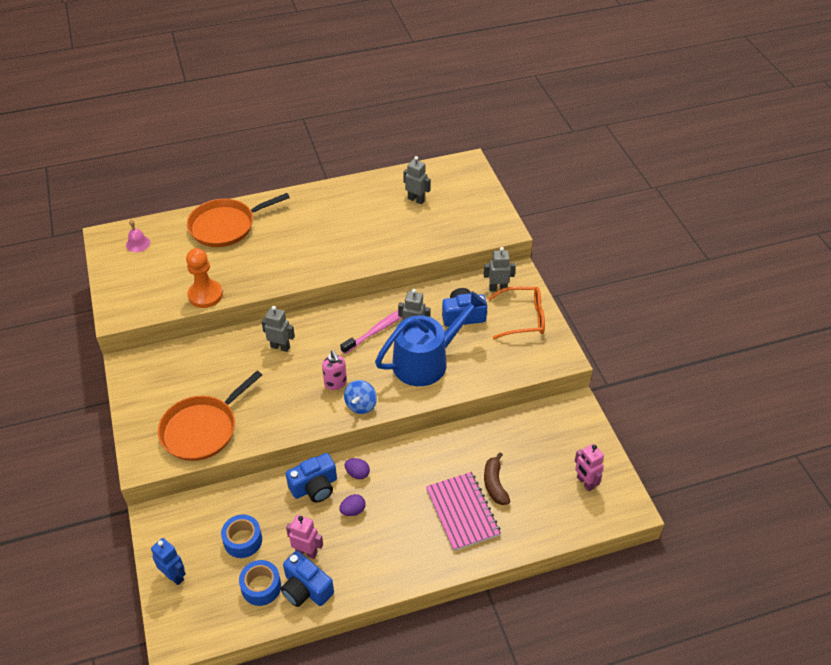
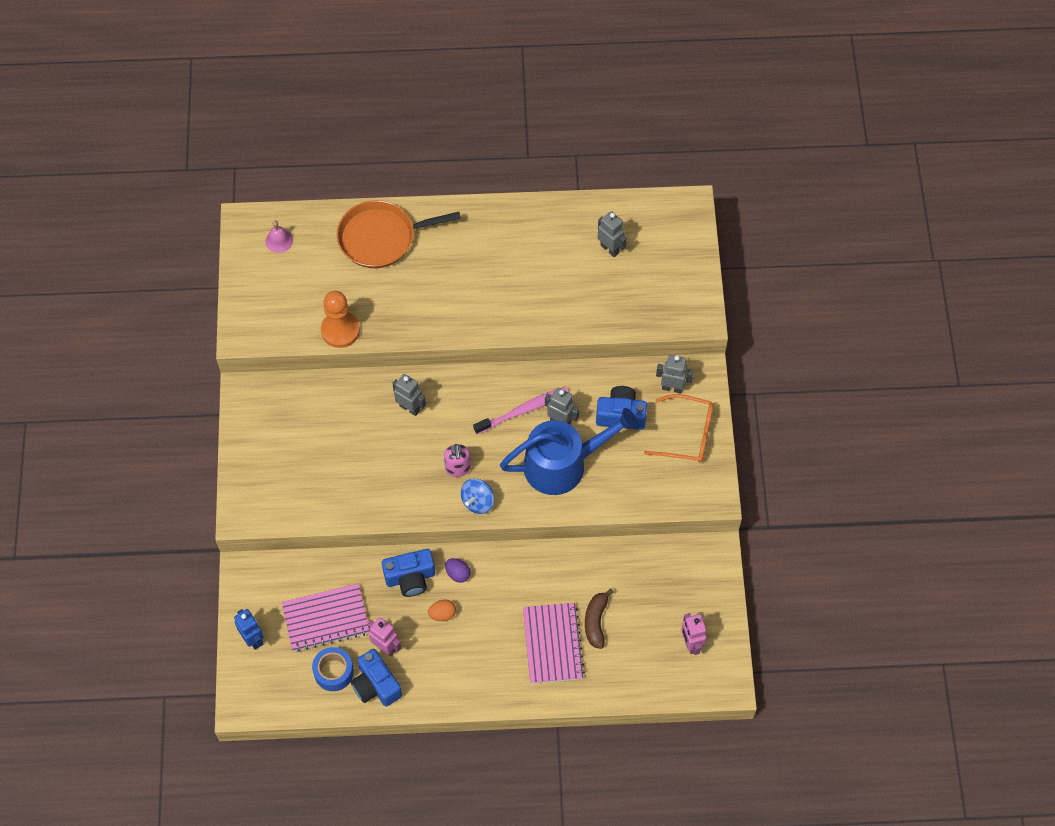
camera: 15 degrees right, 15 degrees up
orange pan [158,371,262,461] -> none
blue tape [221,514,262,558] -> pink notebook [282,584,370,652]
purple egg [339,494,366,516] -> orange egg [428,600,456,621]

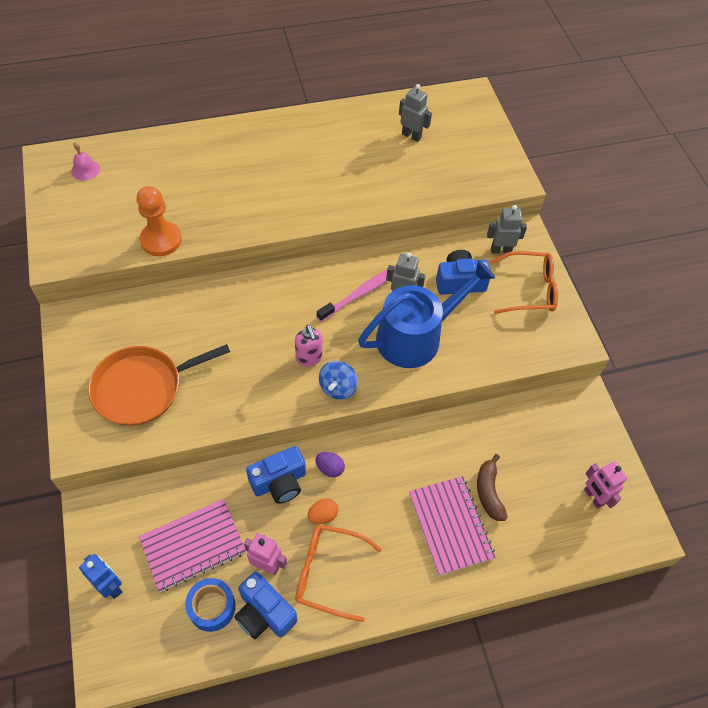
camera: 15 degrees left, 5 degrees down
orange pan [337,200,461,268] -> orange pan moved to [88,344,230,426]
grey robot [392,374,426,416] -> none
none -> orange glasses [295,524,382,622]

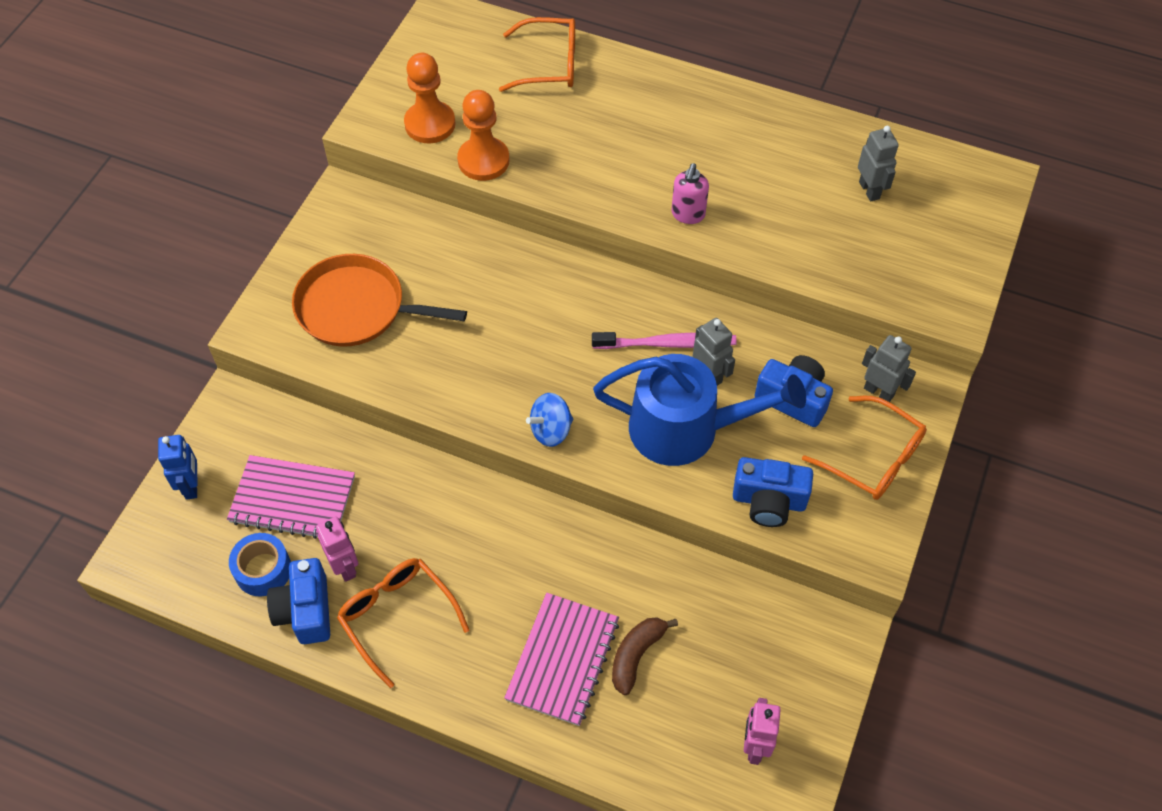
camera: 40 degrees right, 0 degrees up
pink bell [71,142,100,181] -> none
blue camera [246,446,306,504] -> blue camera moved to [733,457,813,527]
pink soap dispenser [295,325,323,366] -> pink soap dispenser moved to [671,163,709,224]
orange egg [307,498,338,524] -> none
purple egg [315,452,345,477] -> none
none -> orange pawn [404,53,455,143]
none -> orange glasses [499,17,575,92]

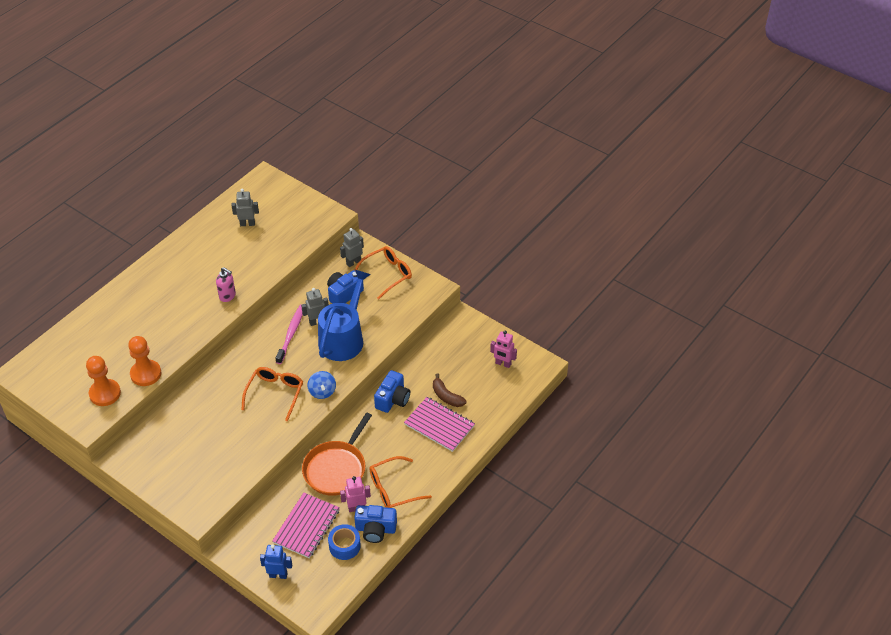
camera: 75 degrees left, 10 degrees down
orange pan [292,254,467,347] -> orange pan moved to [302,412,372,496]
orange glasses [499,17,575,92] -> orange glasses moved to [241,367,303,422]
blue camera [733,457,813,527] -> blue camera moved to [374,370,410,413]

